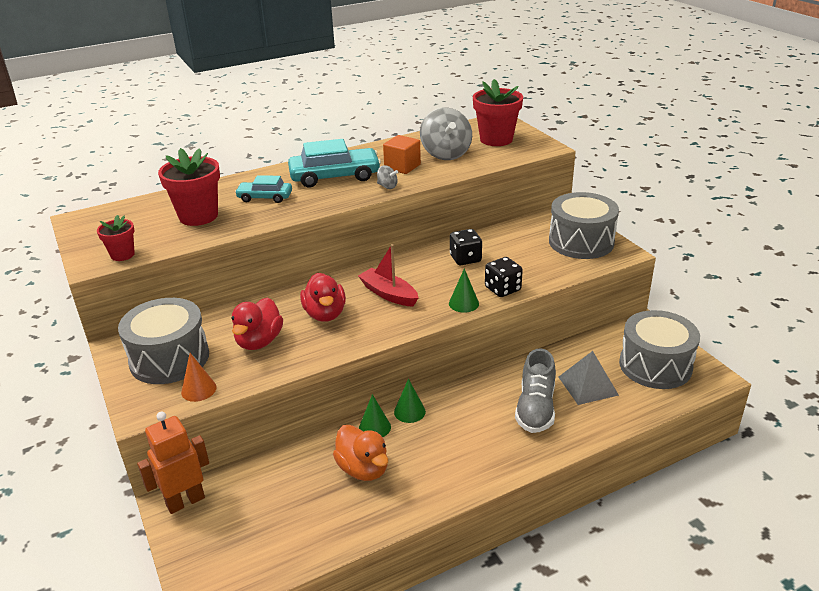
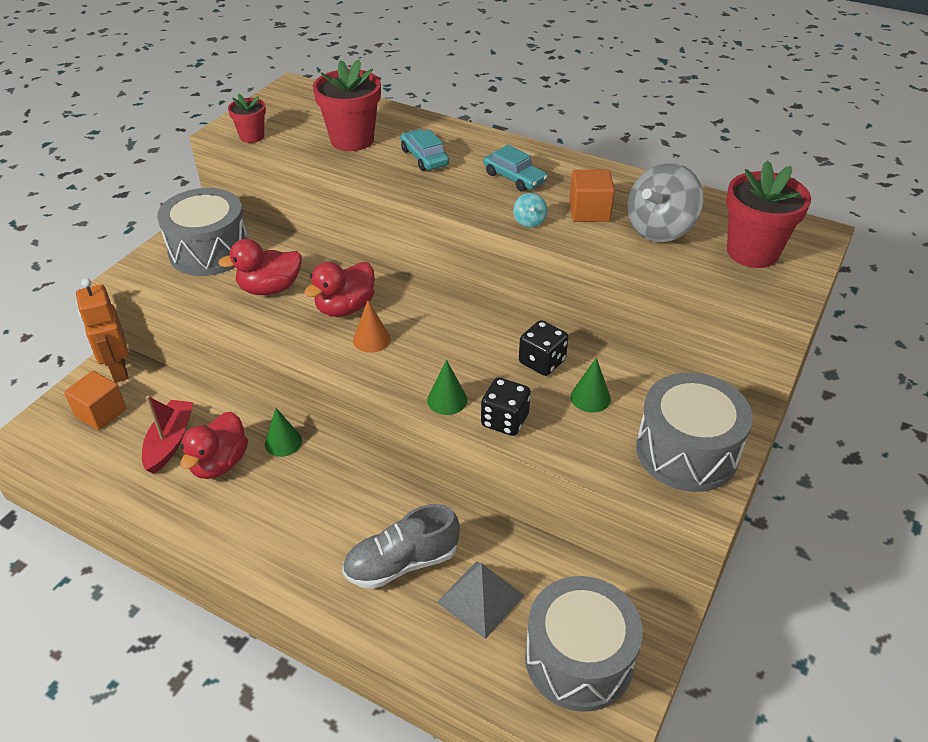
camera: 55 degrees right, 10 degrees up
orange robot [137,411,209,514] -> orange robot turned 135 degrees counterclockwise [76,278,128,383]
orange cone [181,353,217,402] -> orange cone moved to [353,300,391,353]
turquoise car [288,139,381,188] -> turquoise car [483,145,548,192], size x0.58
orange duck [333,425,388,481] -> red duck [180,412,248,479]
red boat [358,244,418,307] -> red boat moved to [142,396,193,474]
grey spinning top [377,165,398,189] -> turquoise spinning top [513,193,547,228]
green cone [394,379,426,423] -> green cone moved to [570,358,611,412]
none -> orange cube [64,371,126,430]

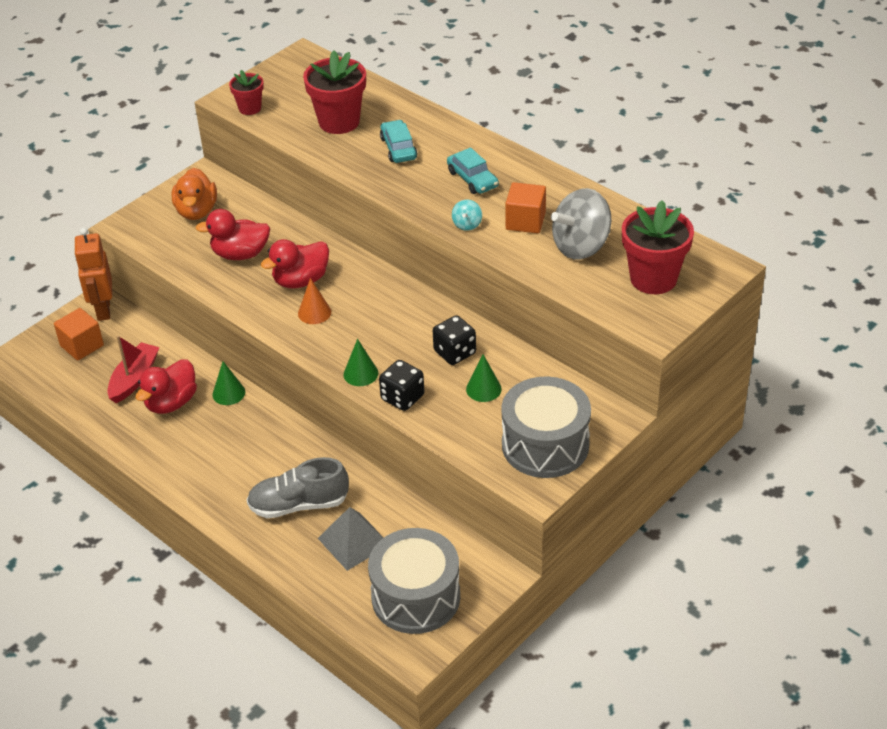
camera: 15 degrees right, 0 degrees up
grey drum [157,188,248,276] -> orange duck [172,168,217,220]

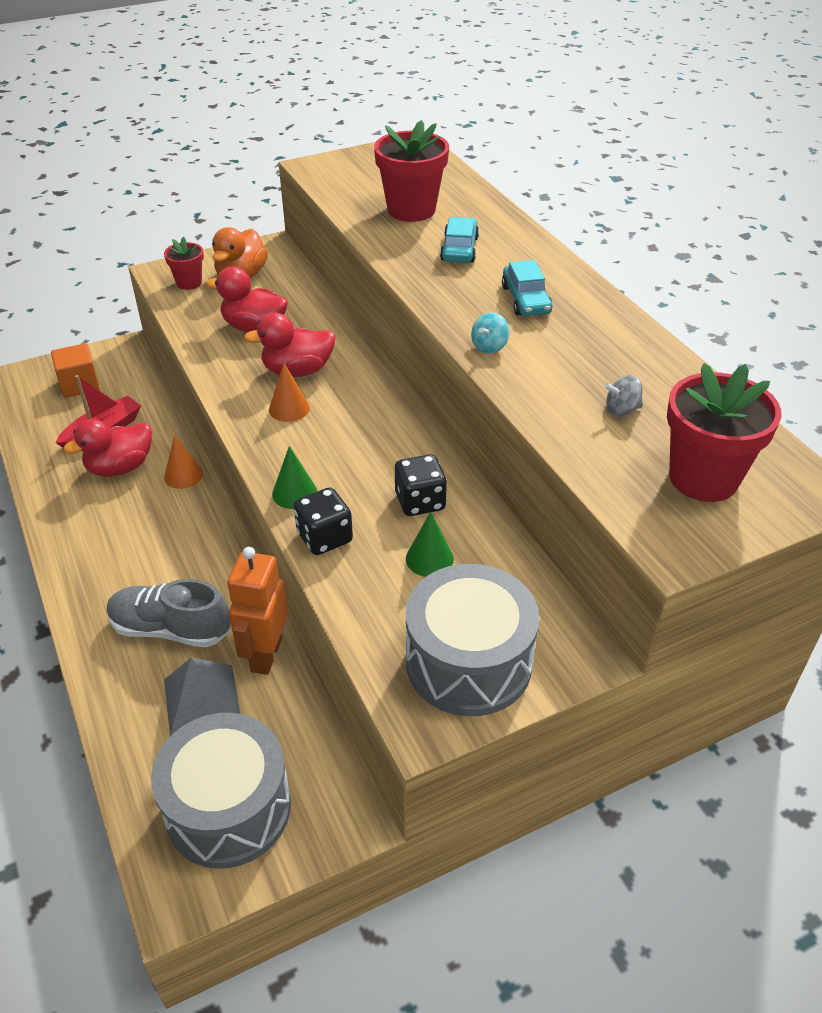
camera: 20 degrees right, 0 degrees up
orange robot [74,228,112,321] -> orange robot moved to [227,547,288,675]
green cone [213,361,245,405] -> orange cone [164,435,203,489]
red flower pot [229,70,264,115] -> red flower pot moved to [164,237,204,290]
orange cube [505,182,546,233] -> none
grey spinning top [551,188,611,260] -> grey spinning top [604,375,643,416], size x0.44

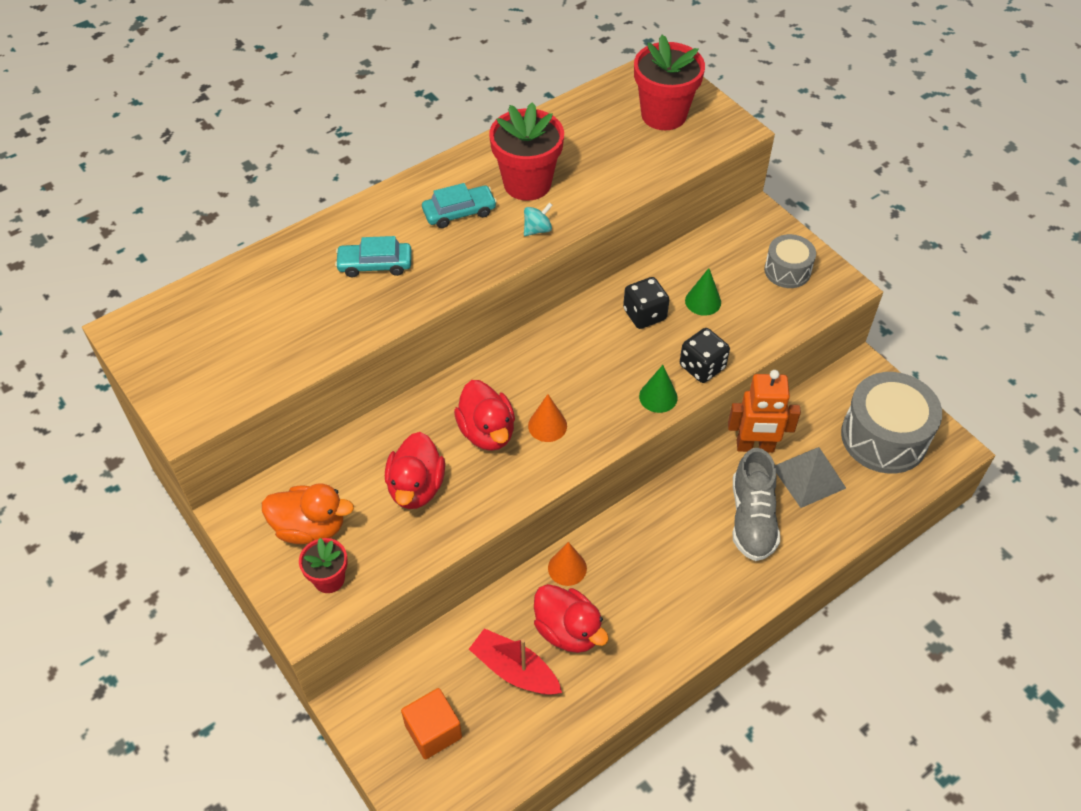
camera: 100 degrees left, 10 degrees up
red flower pot [374,120,449,222] -> red flower pot moved to [489,102,564,201]
grey drum [406,564,539,716] -> grey drum [764,234,816,288], size x0.55
turquoise spinning top [471,313,509,354] -> turquoise spinning top turned 60 degrees counterclockwise [524,202,553,236]
grey spinning top [604,375,643,416] -> none

